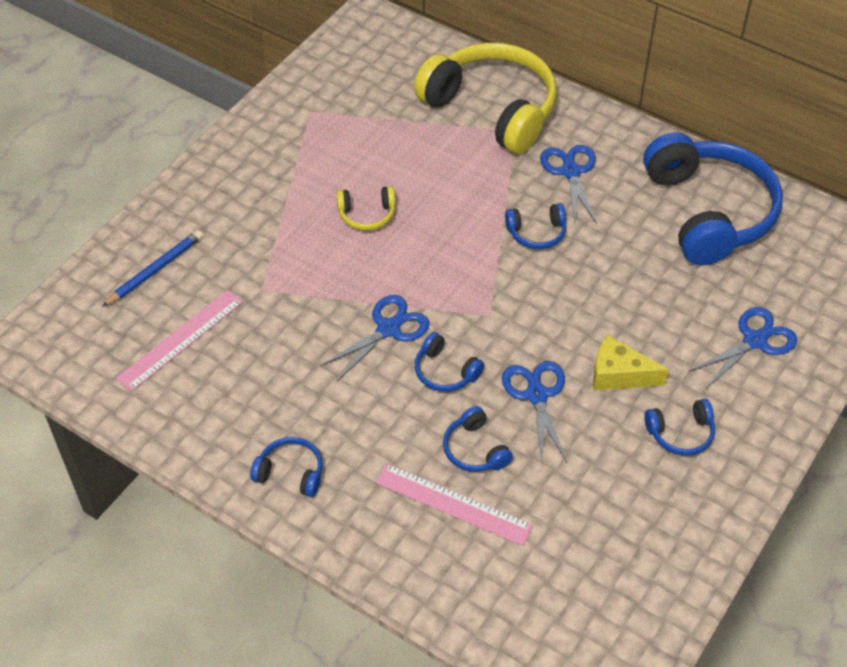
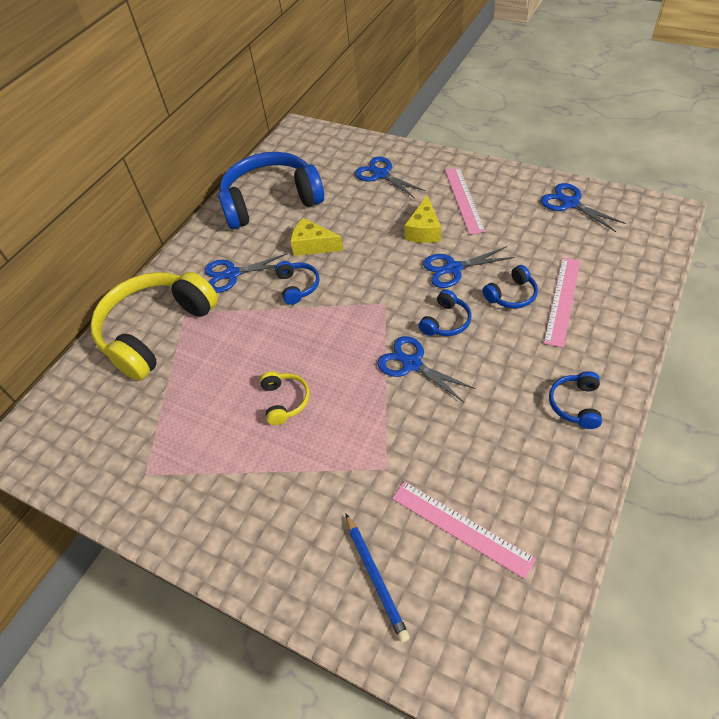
camera: 90 degrees left, 0 degrees up
blue pencil [102,230,203,307] -> blue pencil turned 150 degrees counterclockwise [345,513,410,642]
blue headphones [644,399,715,456] -> pink ruler [445,167,486,235]
none -> yellow cheese [290,218,343,256]
none -> blue scissors [541,183,626,232]

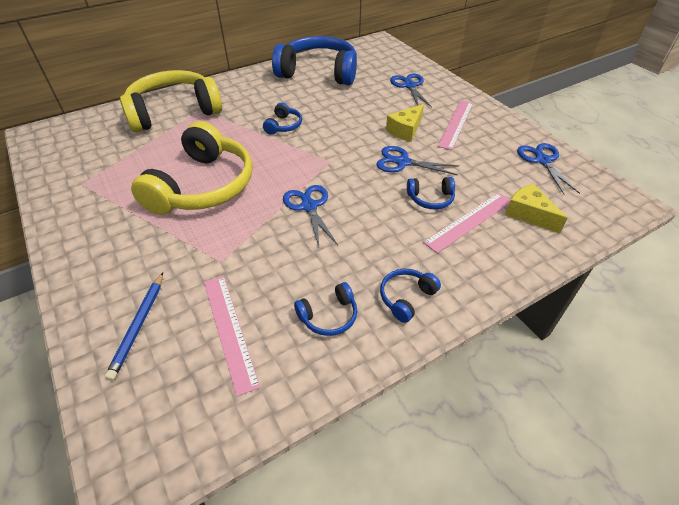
camera: 25 degrees right, 5 degrees down
blue scissors [205,254,287,293] -> none
yellow headphones [260,371,310,425] -> yellow headphones [131,121,252,215], size x2.37
yellow cheese [290,218,343,256] -> yellow cheese moved to [505,184,567,233]
blue headphones [419,289,472,336] -> blue headphones moved to [294,282,357,336]

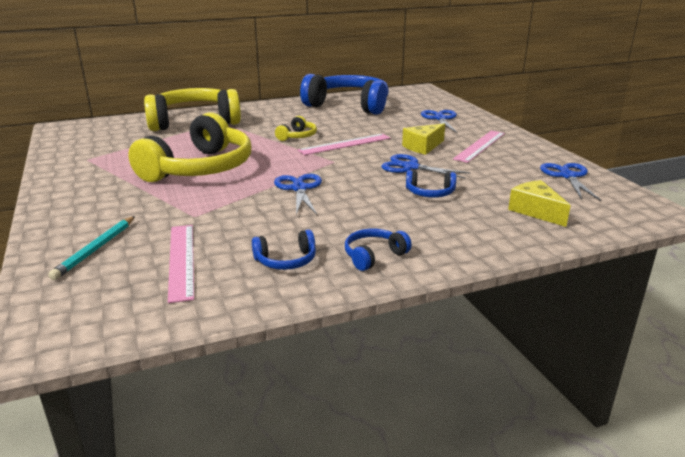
camera: 10 degrees right, 20 degrees down
blue pencil [105,273,163,381] -> turquoise pencil [48,216,135,280]
blue headphones [263,102,302,135] -> yellow headphones [275,116,317,141]
pink ruler [423,193,510,253] -> pink ruler moved to [298,134,390,155]

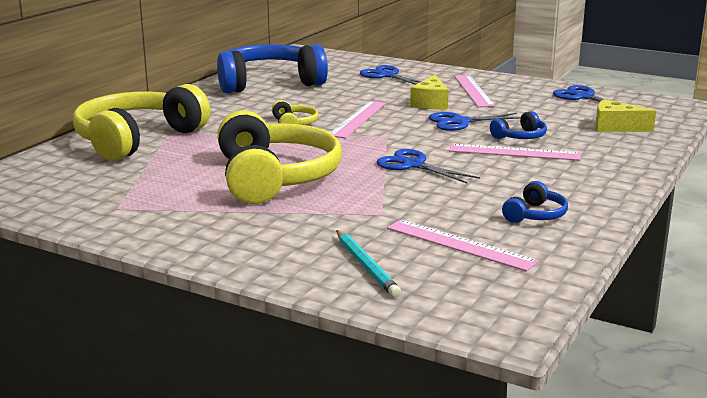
camera: 40 degrees left, 5 degrees down
blue headphones [345,229,412,271] -> none
none -> pink ruler [449,144,581,161]

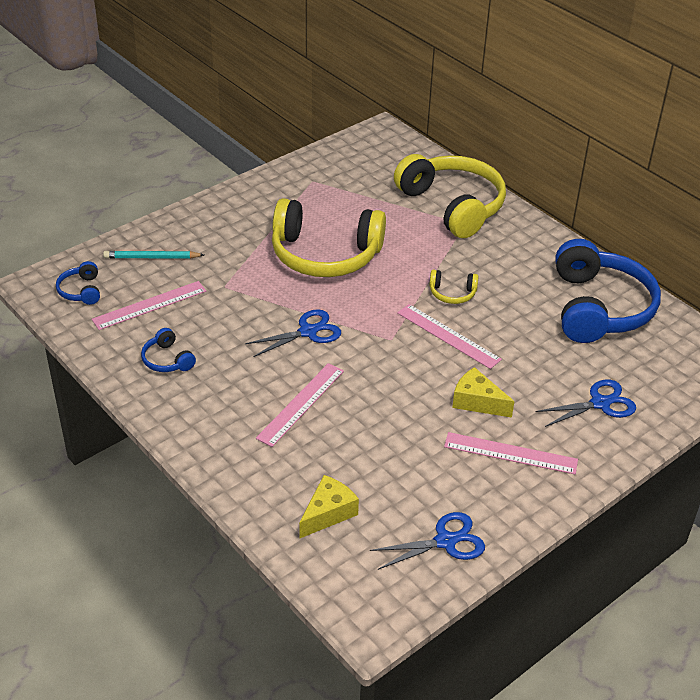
camera: 110 degrees right, 20 degrees up
blue scissors [428,112,521,131] -> none
blue headphones [490,111,547,139] -> blue headphones moved to [56,261,100,305]

